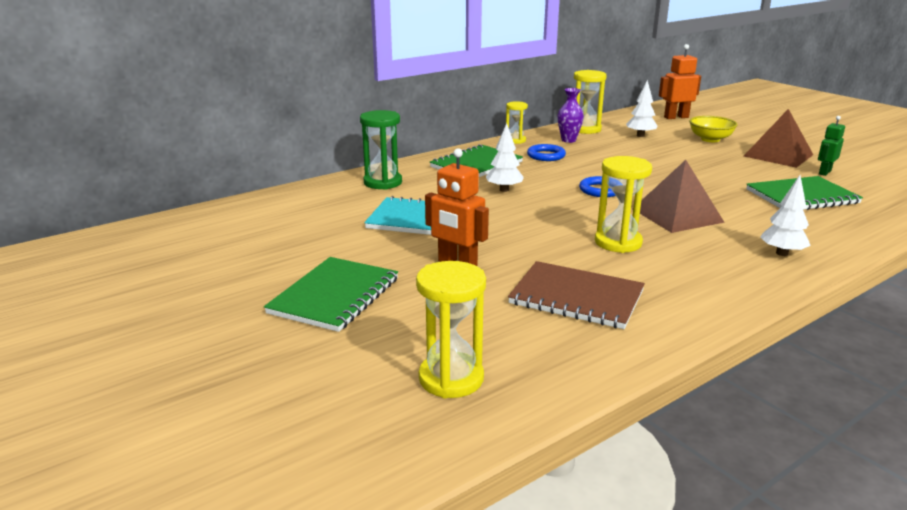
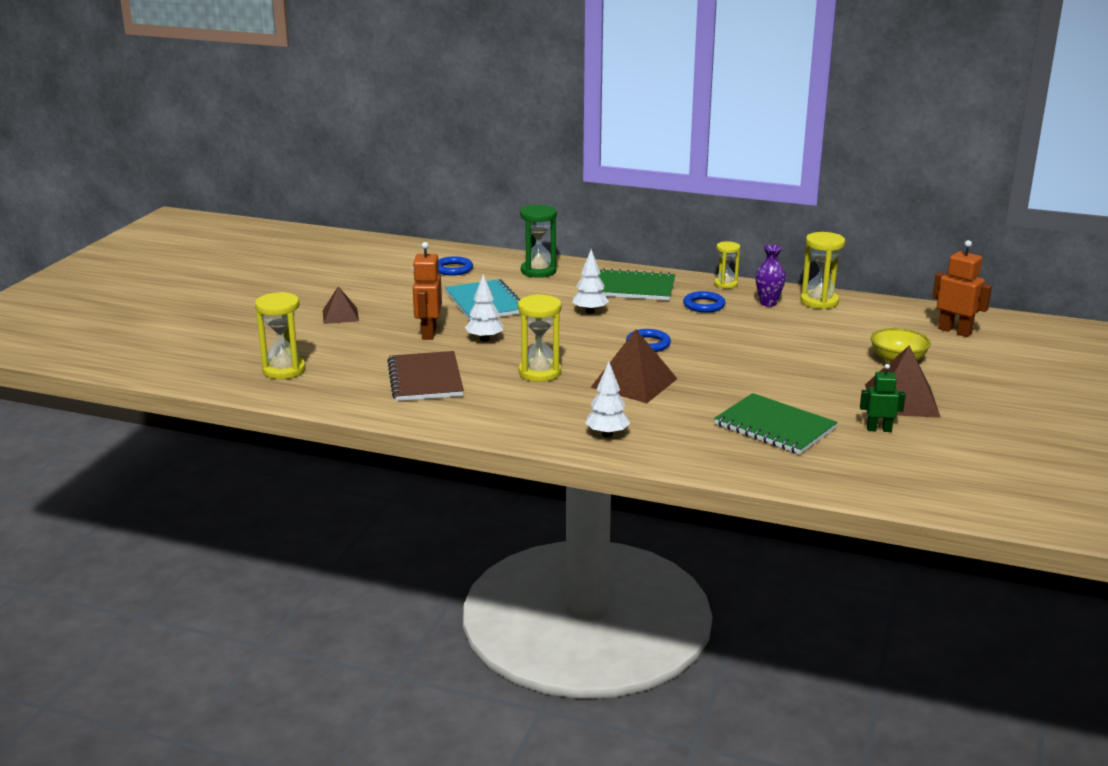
camera: 55 degrees right, 0 degrees up
green notebook [264,257,398,332] -> brown pyramid [323,286,359,324]
white tree [626,80,658,137] -> white tree moved to [465,274,503,341]
none -> blue ring [438,256,473,276]

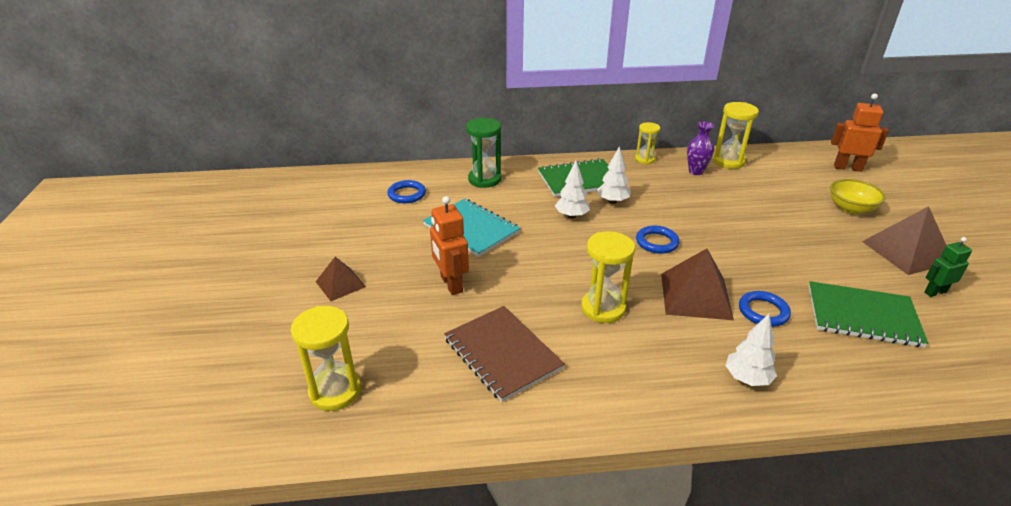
camera: 25 degrees left, 10 degrees up
white tree [465,274,503,341] -> white tree moved to [597,146,631,204]
blue ring [683,291,725,313] -> blue ring moved to [739,291,791,327]

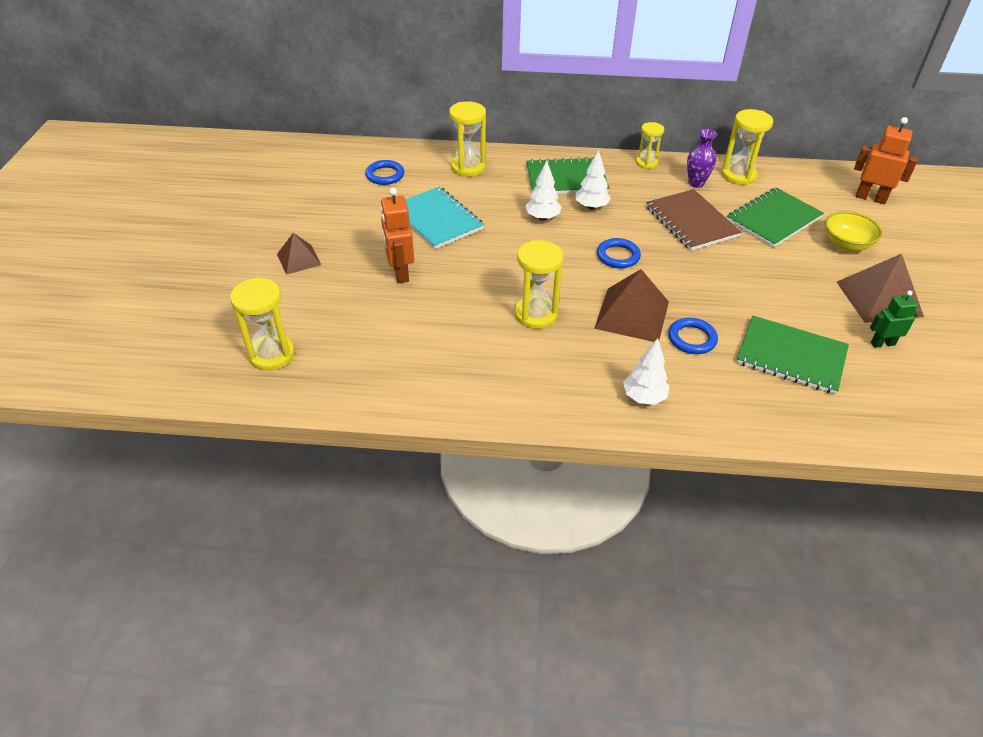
camera: 10 degrees right, 10 degrees up
brown notebook [444,306,565,402] -> brown notebook moved to [646,189,741,251]
green hourglass [466,118,501,188] -> yellow hourglass [449,101,486,177]
none -> green notebook [727,188,824,247]

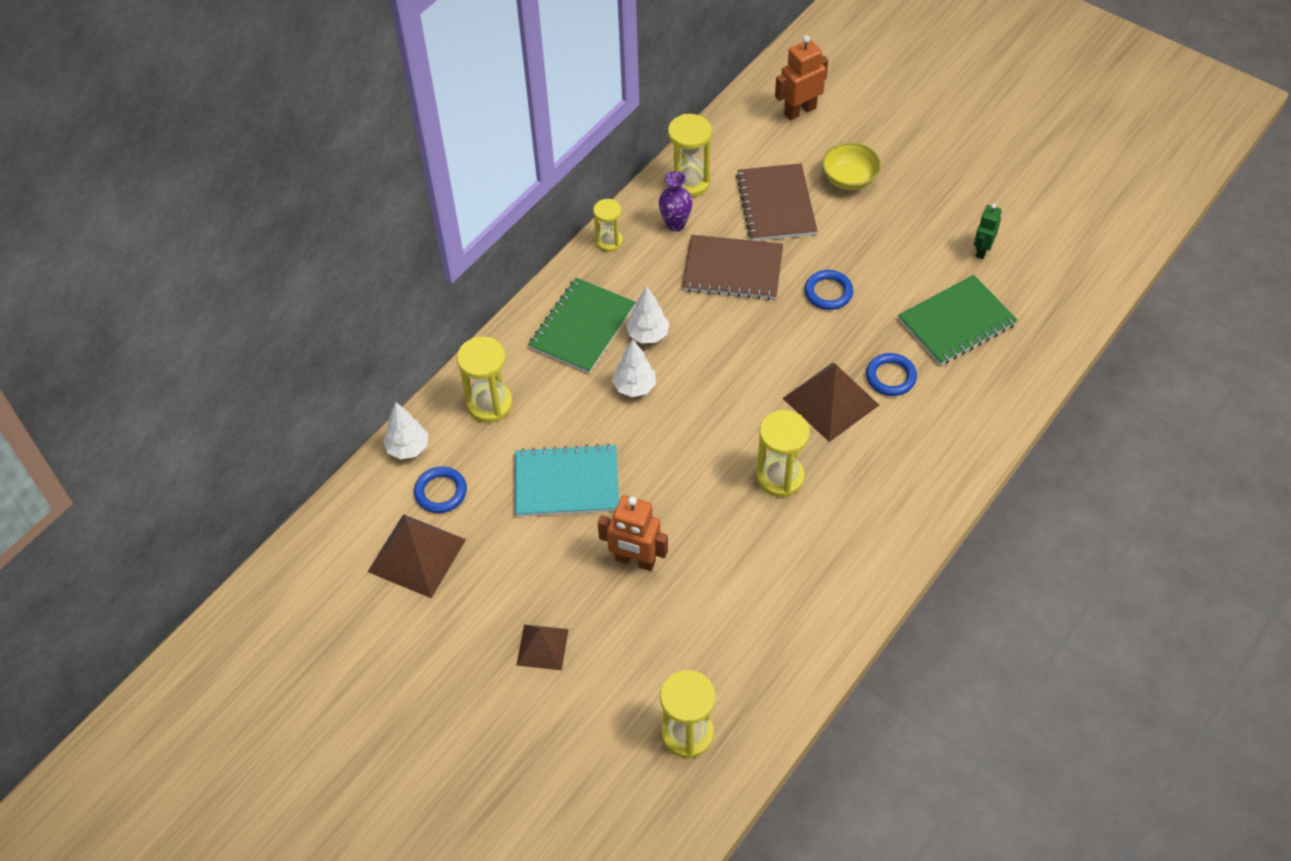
camera: 55 degrees left, 10 degrees up
blue ring [597,238,641,268] -> blue ring moved to [804,270,853,310]
white tree [623,338,670,405] -> white tree moved to [383,402,428,460]
green notebook [727,188,824,247] -> brown notebook [736,163,818,241]
brown pyramid [837,254,924,323] -> brown pyramid moved to [368,514,466,598]

